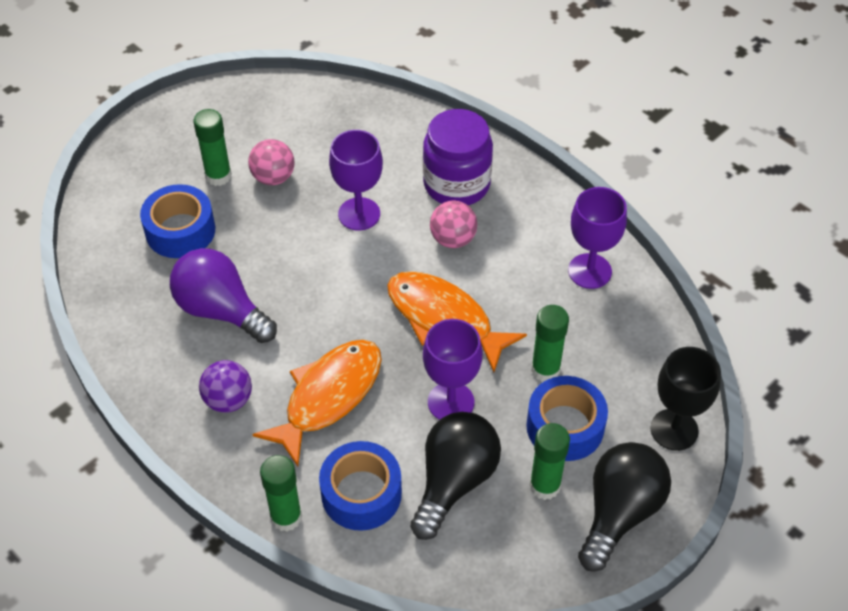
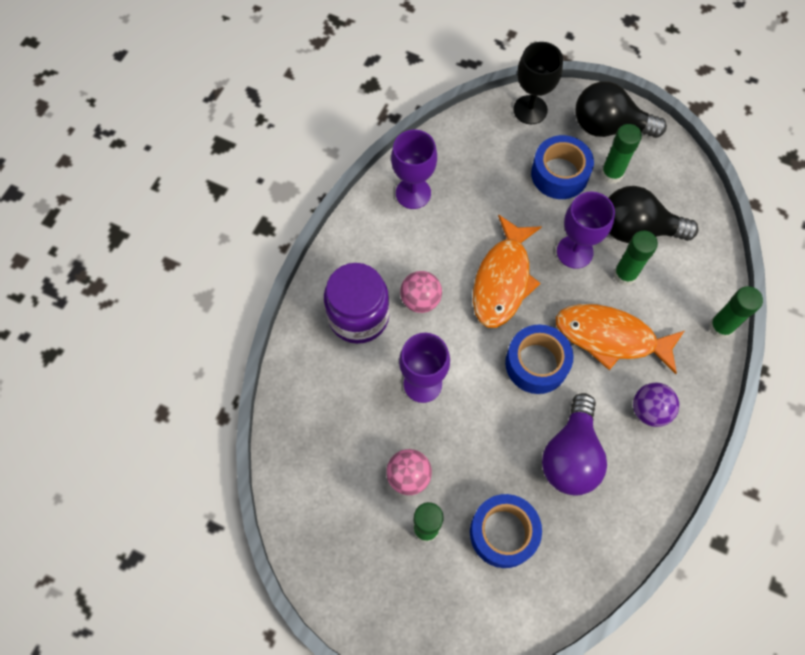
camera: 110 degrees left, 15 degrees up
blue tape [319,441,402,531] -> blue tape moved to [505,324,574,394]
green glue stick [531,305,569,382] -> green glue stick moved to [614,231,658,286]

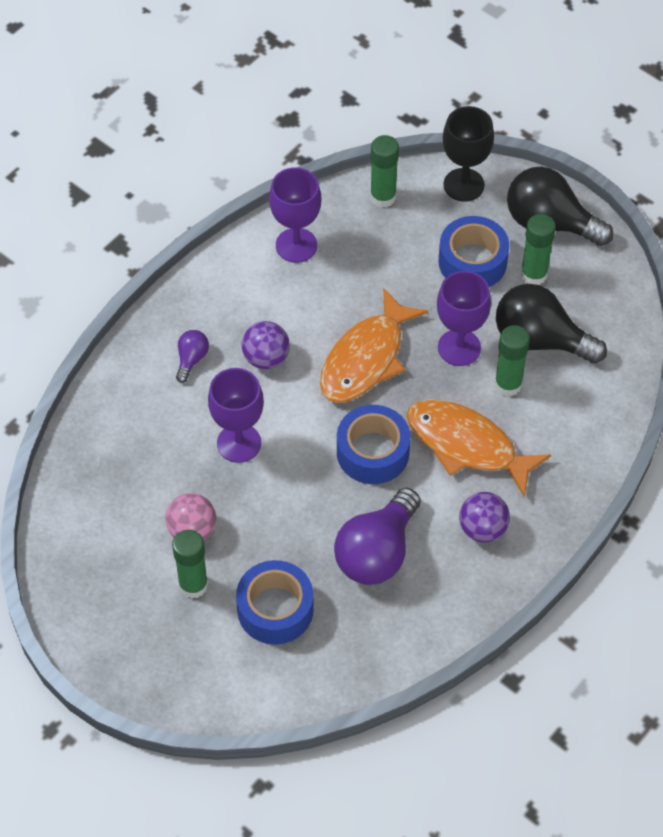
camera: 15 degrees right, 10 degrees down
purple jar [324,263,390,344] -> purple light bulb [176,330,209,383]
pink ball [400,271,442,313] -> purple ball [242,321,290,369]
green glue stick [709,286,763,339] -> green glue stick moved to [370,135,399,208]

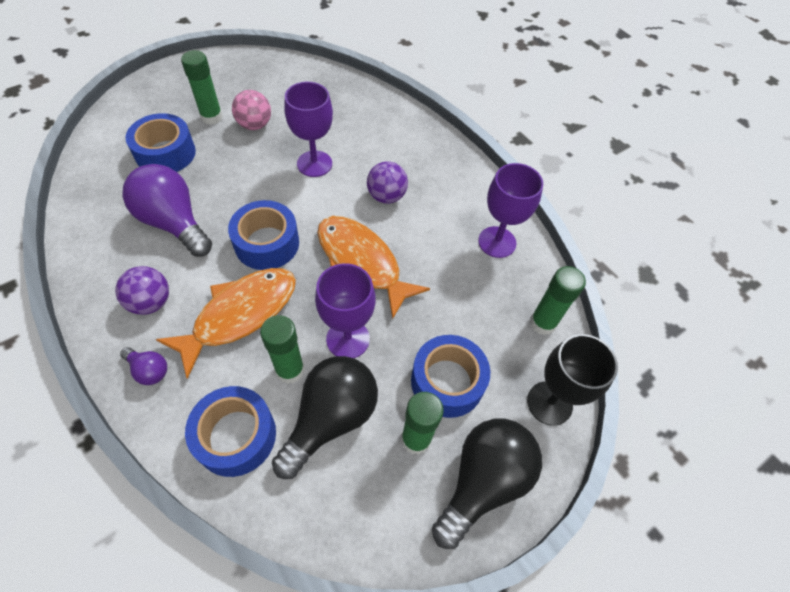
camera: 100 degrees right, 0 degrees up
purple light bulb [176,330,209,383] -> purple light bulb moved to [120,347,167,385]
none -> blue tape [185,386,276,477]

